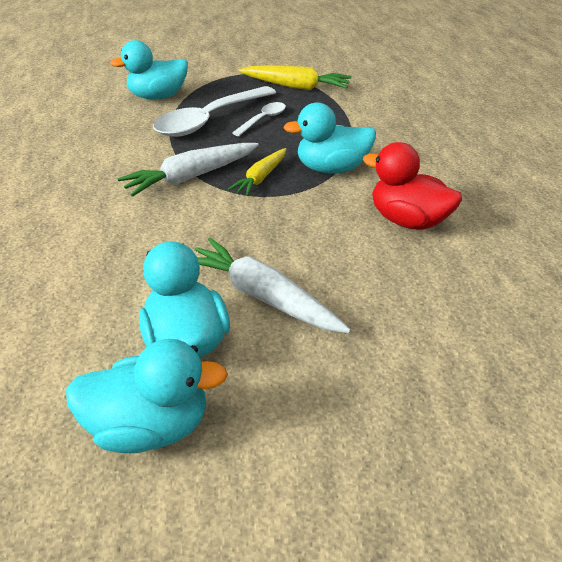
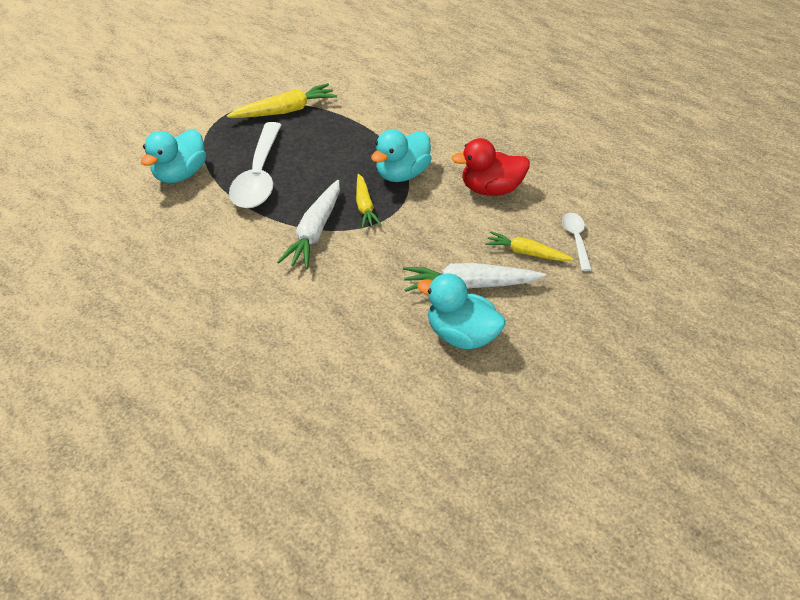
camera: 40 degrees left, 5 degrees up
turquoise duck [66,339,228,453] -> none
white spoon [232,102,286,136] -> white spoon moved to [562,213,592,271]
none -> yellow carrot [485,231,574,261]

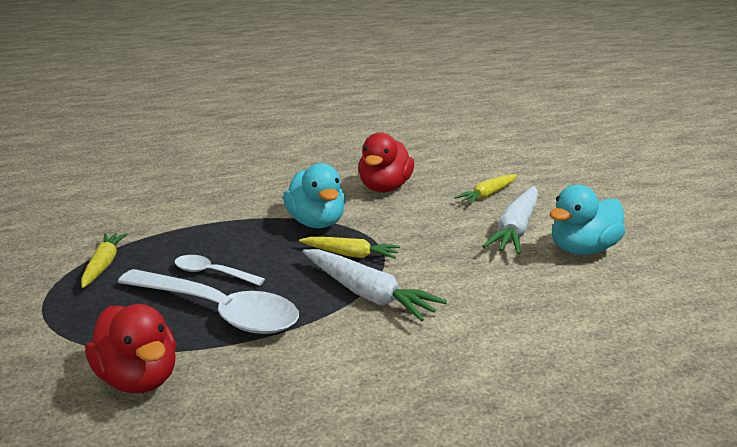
camera: 65 degrees left, 20 degrees down
turquoise duck [141,129,206,183] -> red duck [85,304,176,393]
yellow carrot [227,83,337,118] -> yellow carrot [81,233,128,288], size x0.64
white spoon [562,213,592,271] -> white spoon moved to [175,255,265,286]

